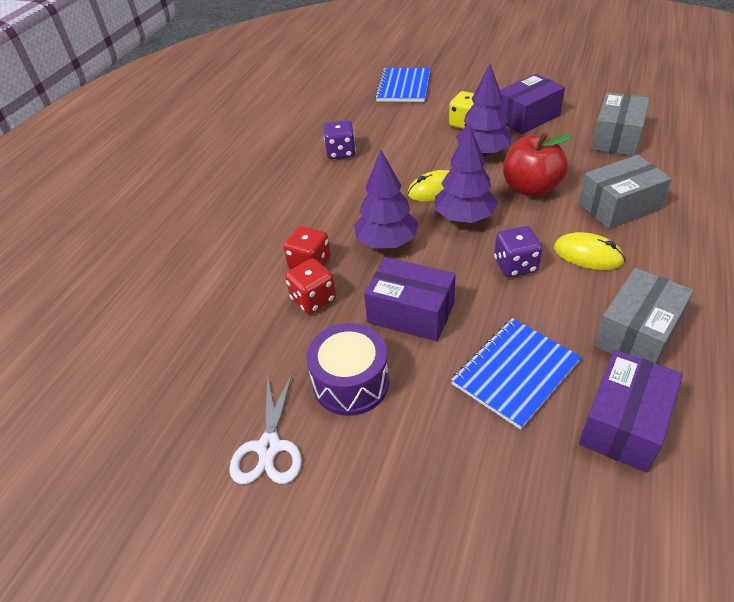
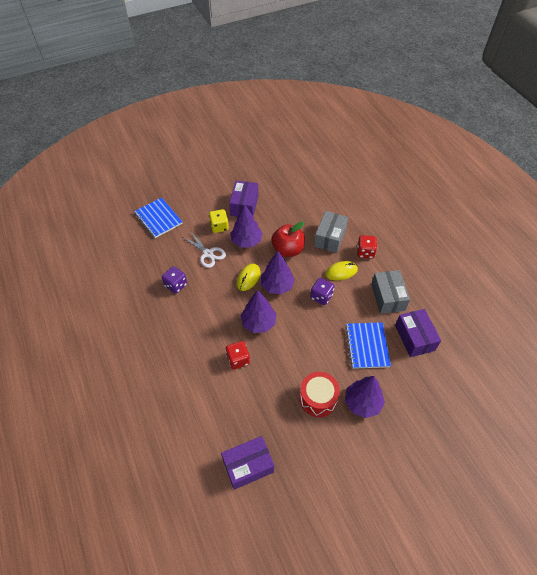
camera: 50 degrees left, 10 degrees up
white scissors [229,371,302,484] -> white scissors moved to [183,232,226,268]
red dice [285,258,336,314] -> red dice moved to [357,235,377,259]
purple drum [306,323,389,416] -> red drum [299,372,340,417]
purple box [364,257,456,341] -> purple box moved to [221,436,274,490]
grey box [591,92,650,156] -> none
none -> purple tree [345,376,385,418]

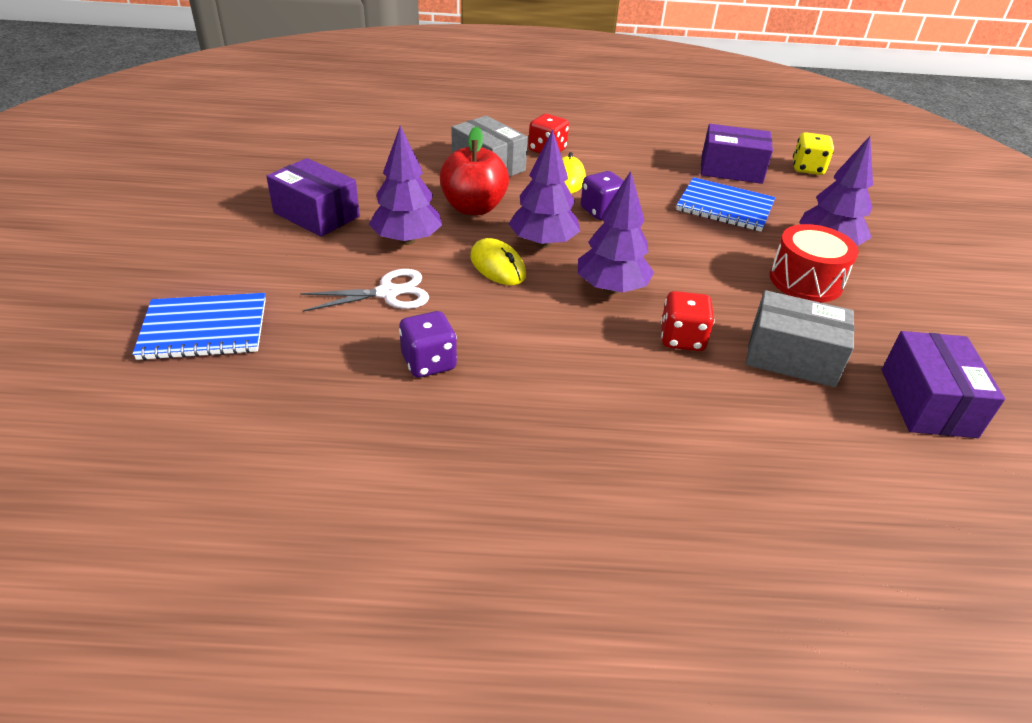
camera: 65 degrees left, 15 degrees down
yellow dice [209,209,229,233] -> yellow dice moved to [793,132,834,175]
grey box [371,270,410,314] -> grey box moved to [746,290,855,387]

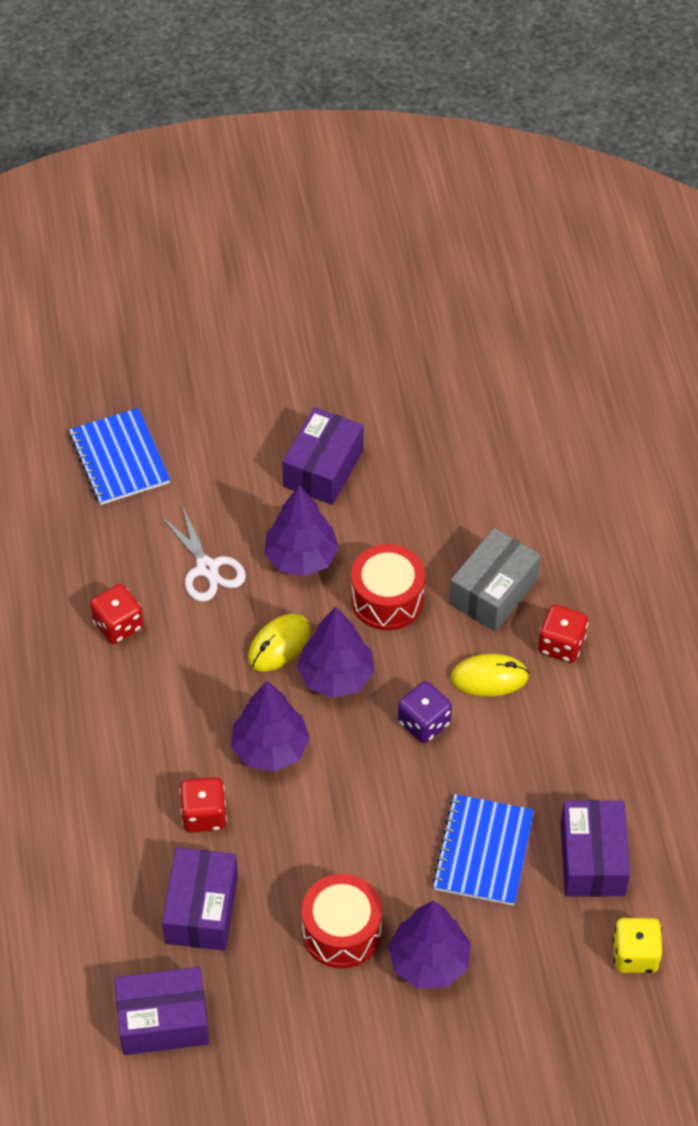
camera: 80 degrees right, 15 degrees up
purple dice [399,311,457,378] -> red dice [90,584,144,644]
red apple [440,126,509,215] -> red drum [351,544,425,630]
grey box [746,290,855,387] -> purple box [162,848,238,951]

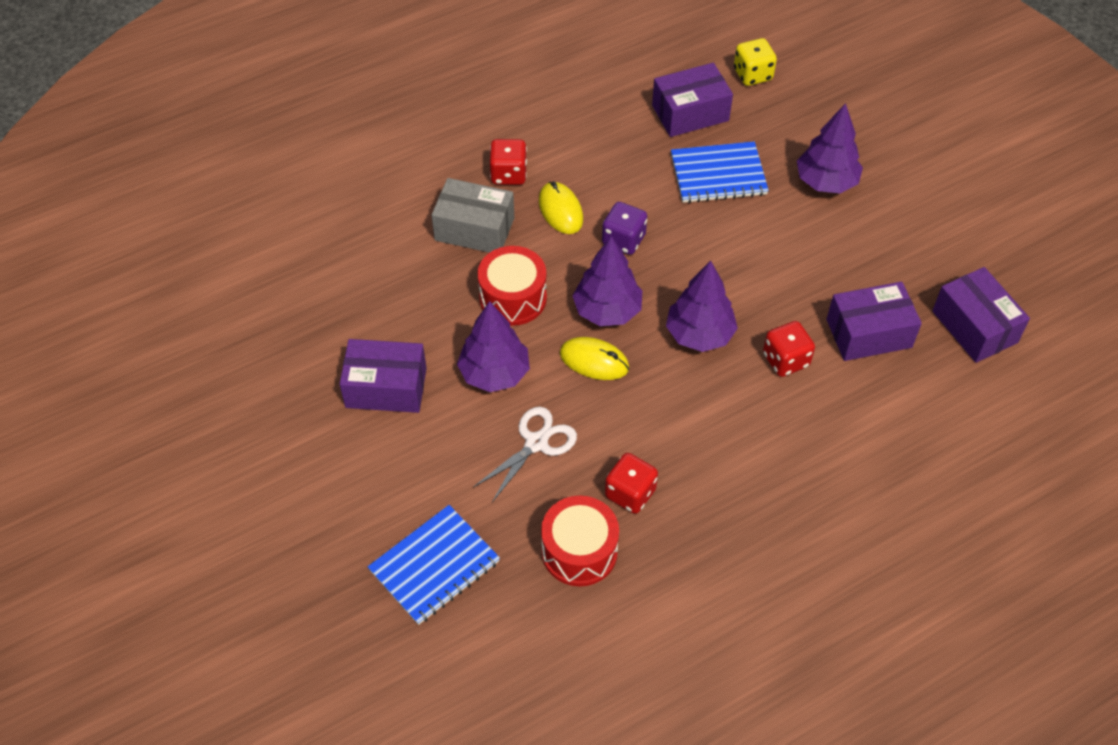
camera: 110 degrees left, 0 degrees up
red drum [301,874,382,968] -> red drum moved to [541,496,619,586]

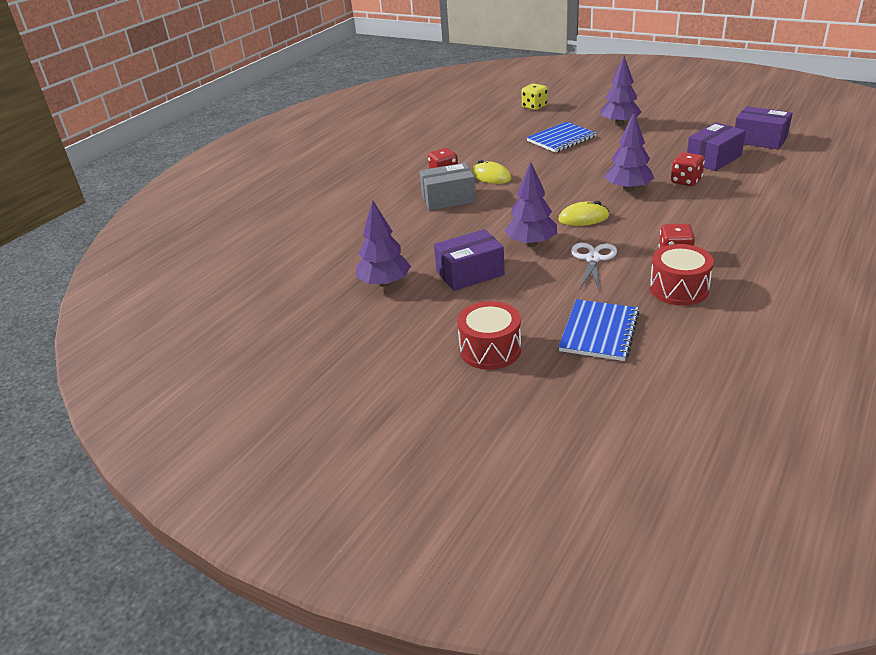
camera: 25 degrees left, 20 degrees down
red drum [477,246,547,326] -> red drum moved to [457,301,521,370]
purple tree [572,236,643,326] -> purple tree moved to [356,200,411,287]
purple dice [602,202,647,255] -> none
purple box [652,63,733,137] -> none

